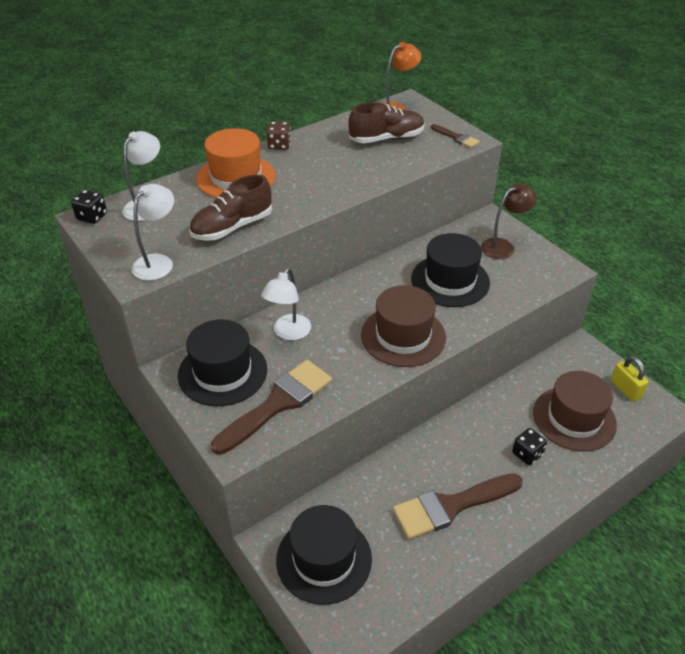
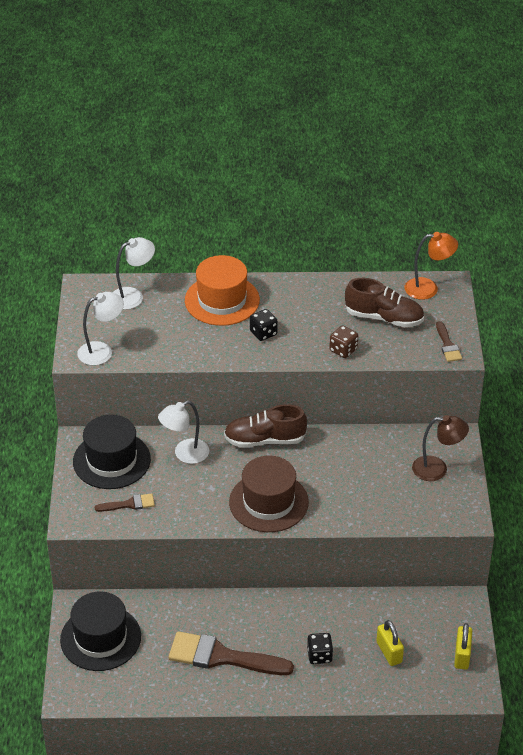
camera: 35 degrees right, 0 degrees up
black dice [71,190,107,224] -> black dice moved to [250,309,278,341]
brown shoe [189,174,272,241] -> brown shoe moved to [224,404,307,448]
brown brush [211,360,332,455] -> brown brush [95,493,155,512], size x0.49
brown dice [267,122,291,150] -> brown dice moved to [329,325,358,358]
black hat [411,233,490,307] -> none
brown hat [533,371,617,452] -> yellow padlock [376,620,404,666]

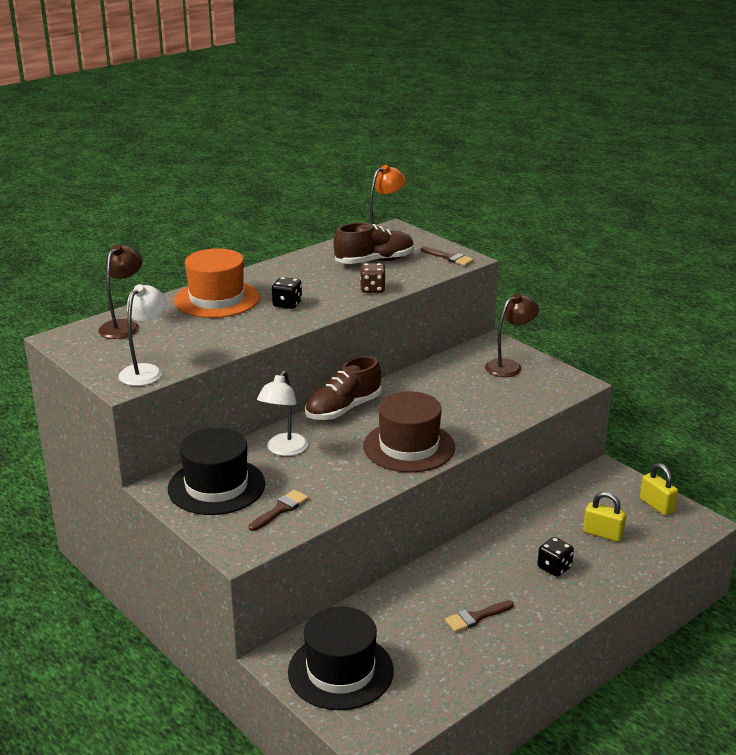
camera: 40 degrees left, 15 degrees down
white lamp [112,237,155,310] -> brown lamp [98,244,143,339]
brown brush [169,631,294,675] -> brown brush [445,600,514,632], size x0.49

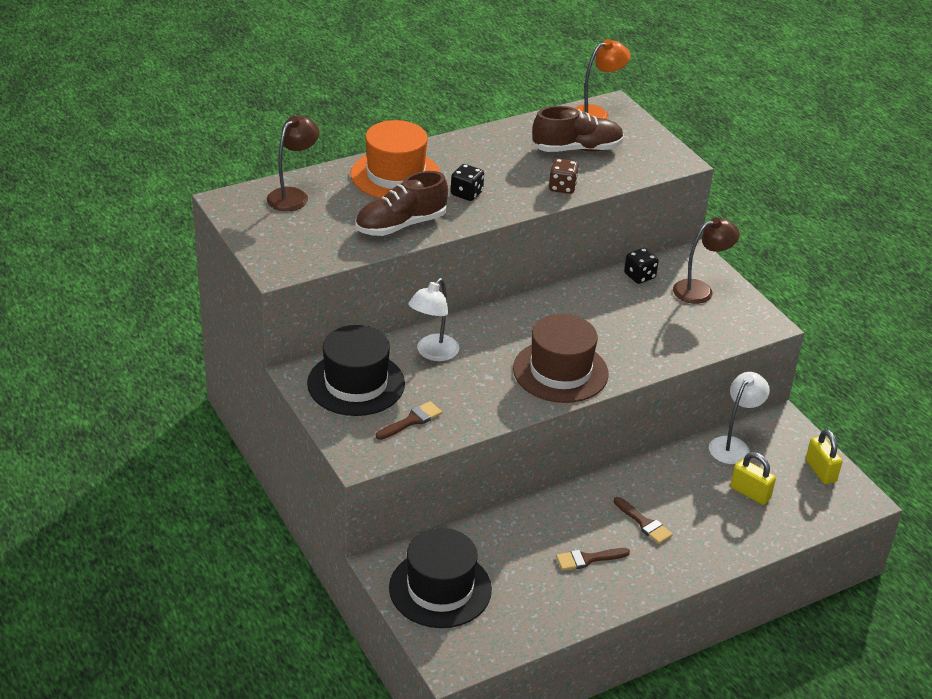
camera: 10 degrees right, 10 degrees up
white lamp [118,284,167,386] -> white lamp moved to [709,372,770,464]
brown shoe [305,356,382,420] -> brown shoe moved to [355,171,448,236]
brown brush [421,247,474,266] -> brown brush moved to [614,497,673,544]
black dice [538,537,574,577] -> black dice moved to [624,248,659,284]

